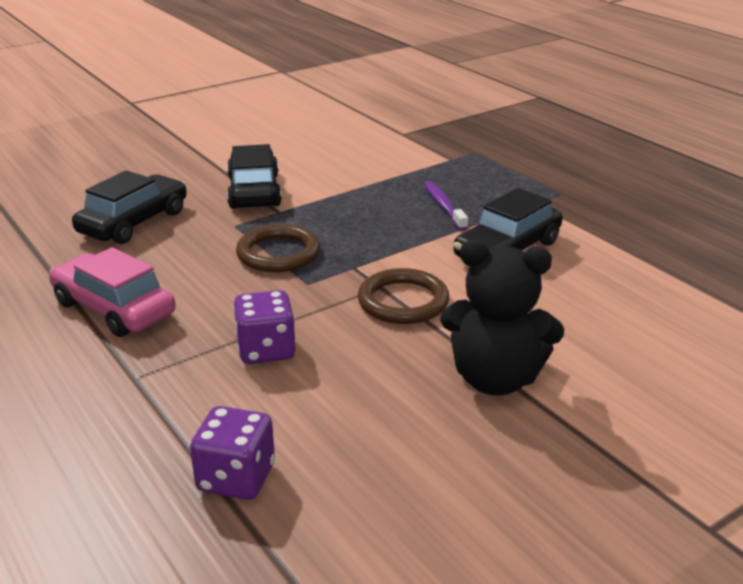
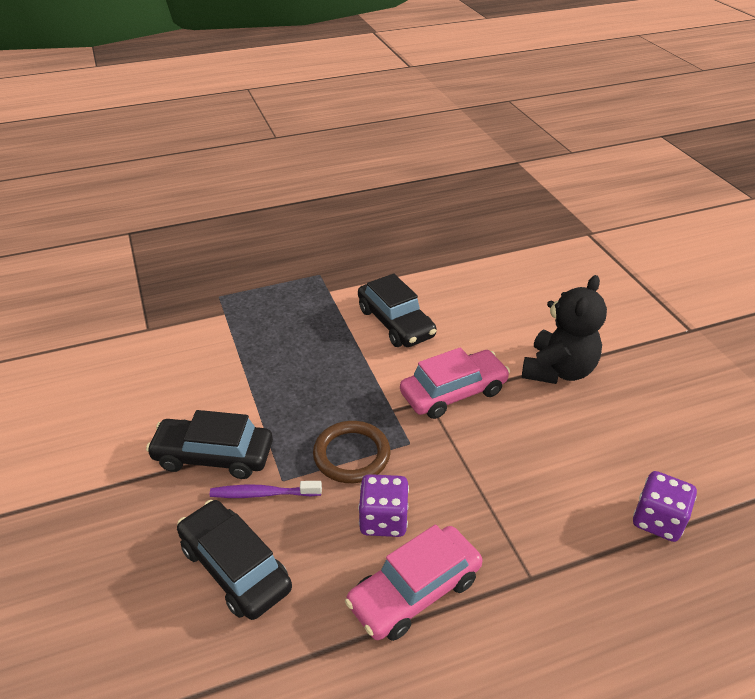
camera: 75 degrees left, 10 degrees up
purple dice [233,290,295,364] -> purple dice moved to [358,474,409,537]
brown ring [358,268,449,324] -> pink car [400,347,510,419]
purple toothbrush [424,181,468,231] -> purple toothbrush moved to [210,481,322,498]

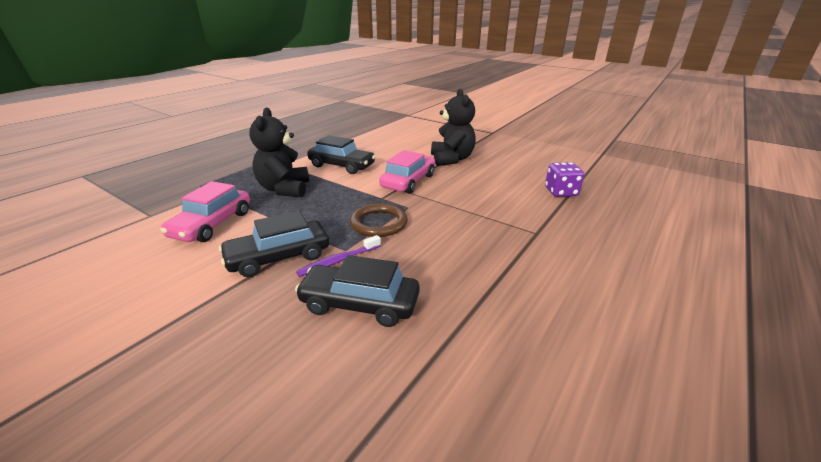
camera: 35 degrees left, 10 degrees down
pink car [345,524,483,641] -> pink car moved to [160,181,250,242]
purple dice [358,474,409,537] -> none
none -> black teddy bear [249,108,309,197]

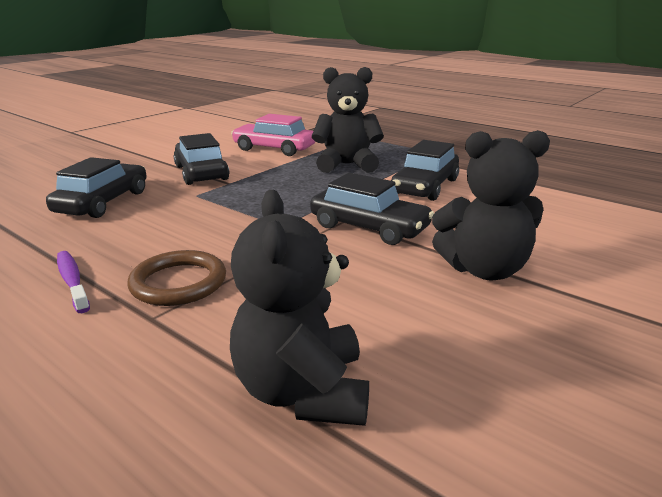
camera: 95 degrees right, 5 degrees down
purple toothbrush [296,235,381,277] -> purple toothbrush moved to [57,251,90,313]
brown ring [350,203,407,237] -> brown ring moved to [127,250,226,306]
pink car [379,150,435,194] -> black car [310,173,434,245]
purple dice [545,162,584,197] -> black teddy bear [230,190,369,426]

